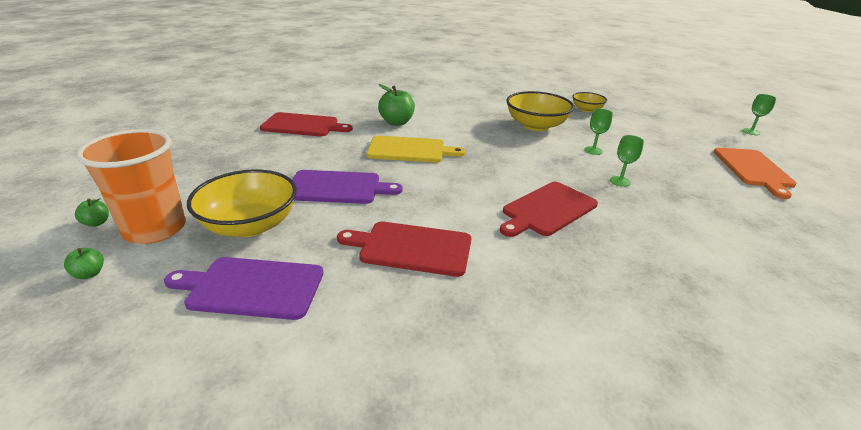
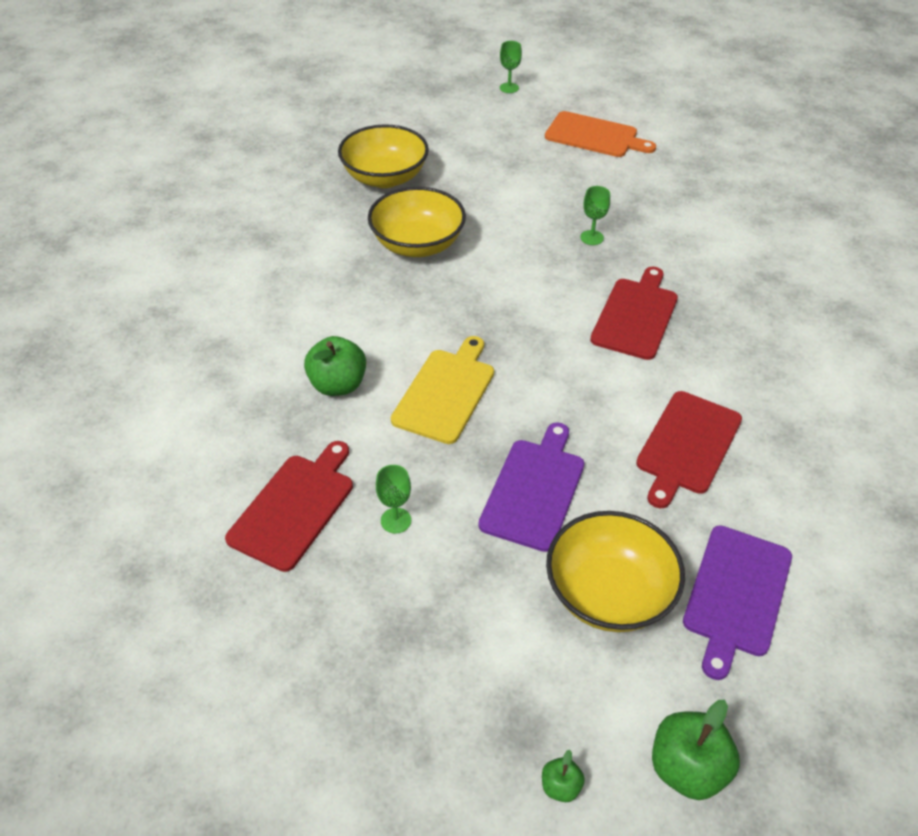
camera: 70 degrees left, 15 degrees up
green apple [64,248,104,279] -> green apple [652,700,740,800], size x1.99
orange cup [76,129,186,244] -> none
red cutting board [500,182,598,237] -> red cutting board turned 135 degrees counterclockwise [590,267,678,360]
yellow bowl [572,92,607,112] -> yellow bowl [338,124,429,188], size x1.78
green goblet [584,109,613,155] -> green goblet moved to [376,465,411,533]

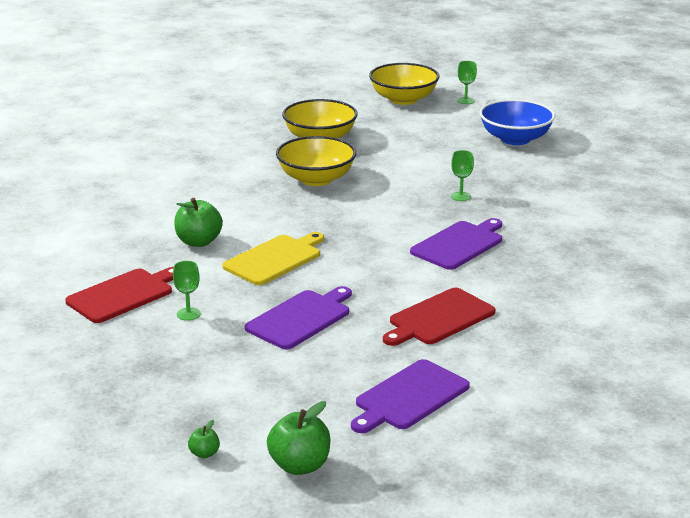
camera: 20 degrees right, 20 degrees down
orange cutting board [545,111,656,157] -> blue bowl [479,99,555,145]
yellow bowl [546,511,685,632] -> yellow bowl moved to [369,63,439,105]
red cutting board [590,267,678,360] -> purple cutting board [410,218,502,270]

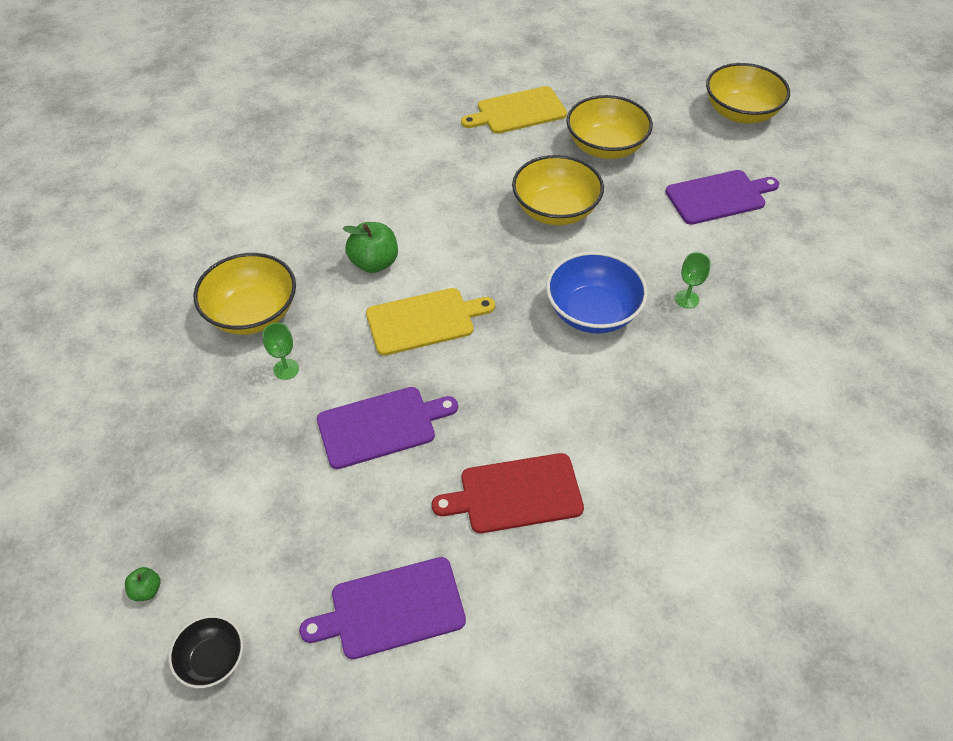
camera: 30 degrees right, 25 degrees up
red cutting board [65,267,173,323] -> yellow bowl [194,253,296,335]
green apple [267,401,330,475] -> black bowl [169,615,243,688]
purple cutting board [410,218,502,270] -> purple cutting board moved to [665,170,779,225]
green goblet [457,61,477,104] -> none
blue bowl [479,99,555,145] -> blue bowl moved to [546,252,648,333]
none -> yellow cutting board [461,86,567,134]

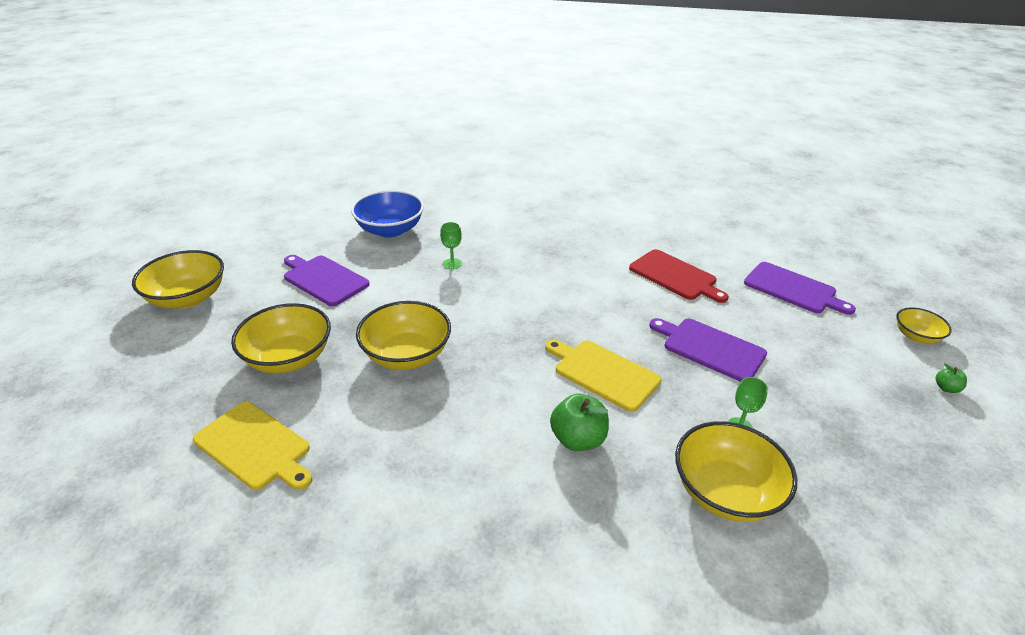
camera: 125 degrees left, 15 degrees down
black bowl [169,615,243,688] -> yellow bowl [897,307,952,343]
blue bowl [546,252,648,333] -> blue bowl moved to [351,190,424,238]

